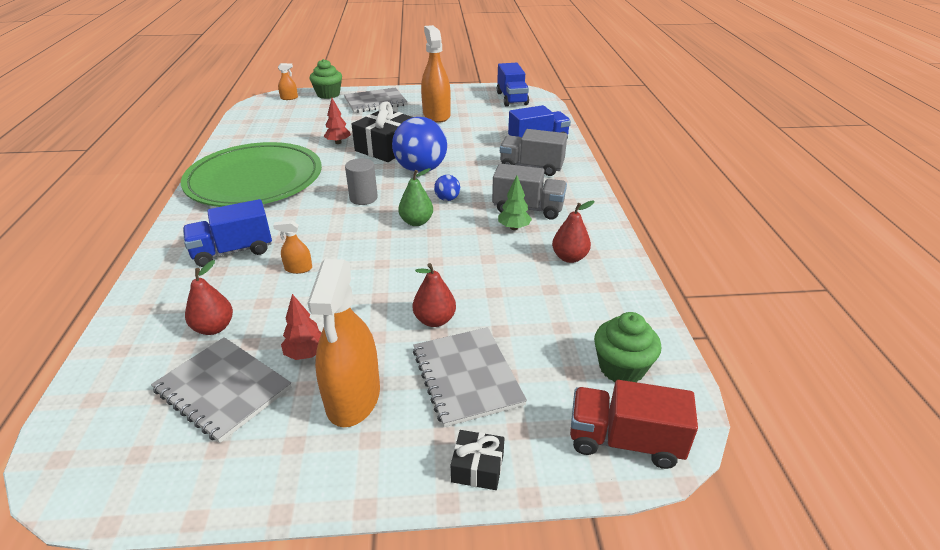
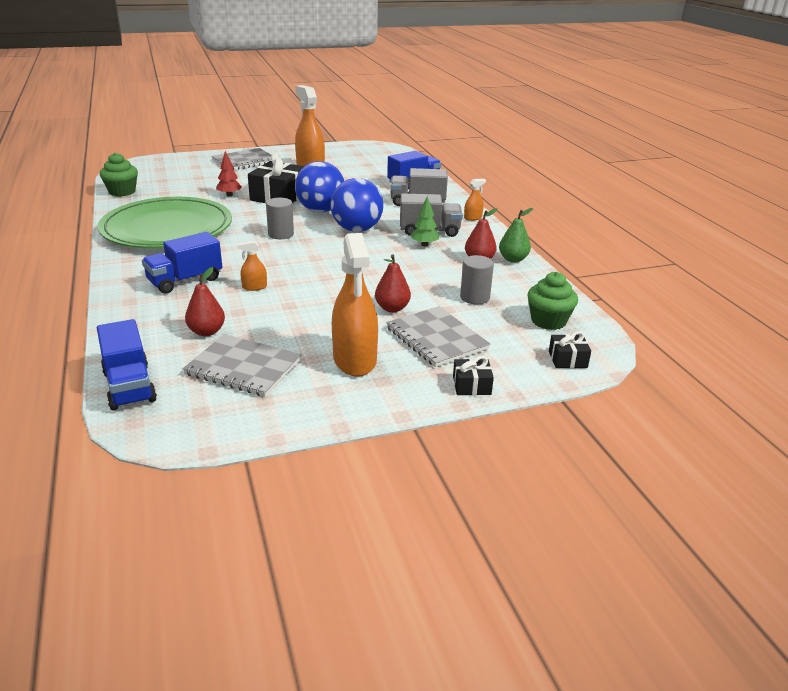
camera: 15 degrees left, 5 degrees down
orange spray bottle [278,63,298,100] -> orange spray bottle moved to [464,179,486,221]
red tree [281,294,321,360] -> none
green cupcake [310,59,342,99] -> green cupcake moved to [100,153,138,196]
green pear [398,168,433,226] -> green pear moved to [499,208,533,262]
blue ball [434,175,460,201] -> blue ball [330,178,384,232], size x2.24
blue truck [497,63,529,107] -> blue truck moved to [97,319,157,410]
red truck [570,380,698,469] -> black gift [549,331,591,368]
none -> grey cylinder [460,255,494,304]

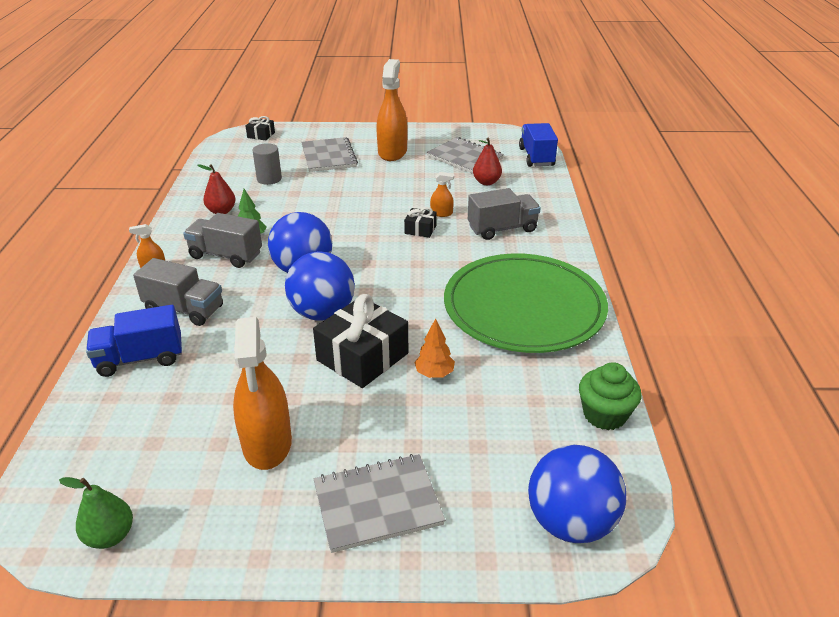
camera: 160 degrees left, 5 degrees up
blue truck [142,232,222,294] -> grey truck [468,188,541,240]
red tree [216,151,242,196] -> orange tree [414,318,455,378]
grey cylinder [266,198,294,239] -> none
red pear [375,255,411,312] -> none
black gift [453,356,494,395] -> black gift moved to [404,207,437,238]
green pear [499,208,533,262] -> green pear moved to [59,477,133,549]
green cupcake [527,272,578,330] -> none
none -> blue ball [528,445,626,543]

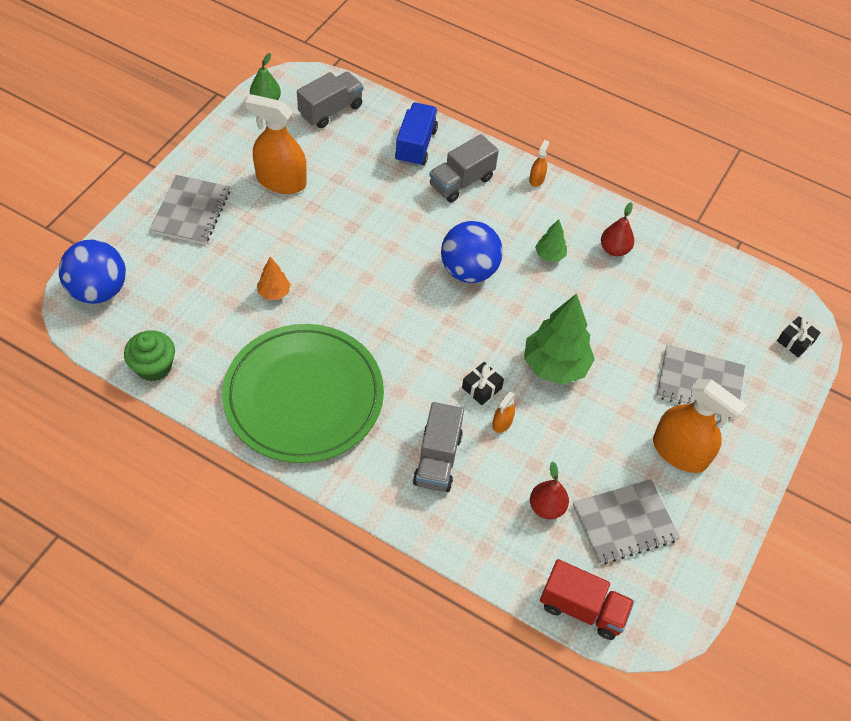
camera: 115 degrees right, 20 degrees up
grey truck [183,213,262,268] -> grey truck moved to [297,72,363,128]
grey cylinder [252,143,282,185] -> none
blue ball [285,251,355,321] -> none
black gift [313,294,408,388] -> none
blue truck [519,123,558,167] -> red truck [540,559,634,640]
none -> green tree [524,293,595,385]

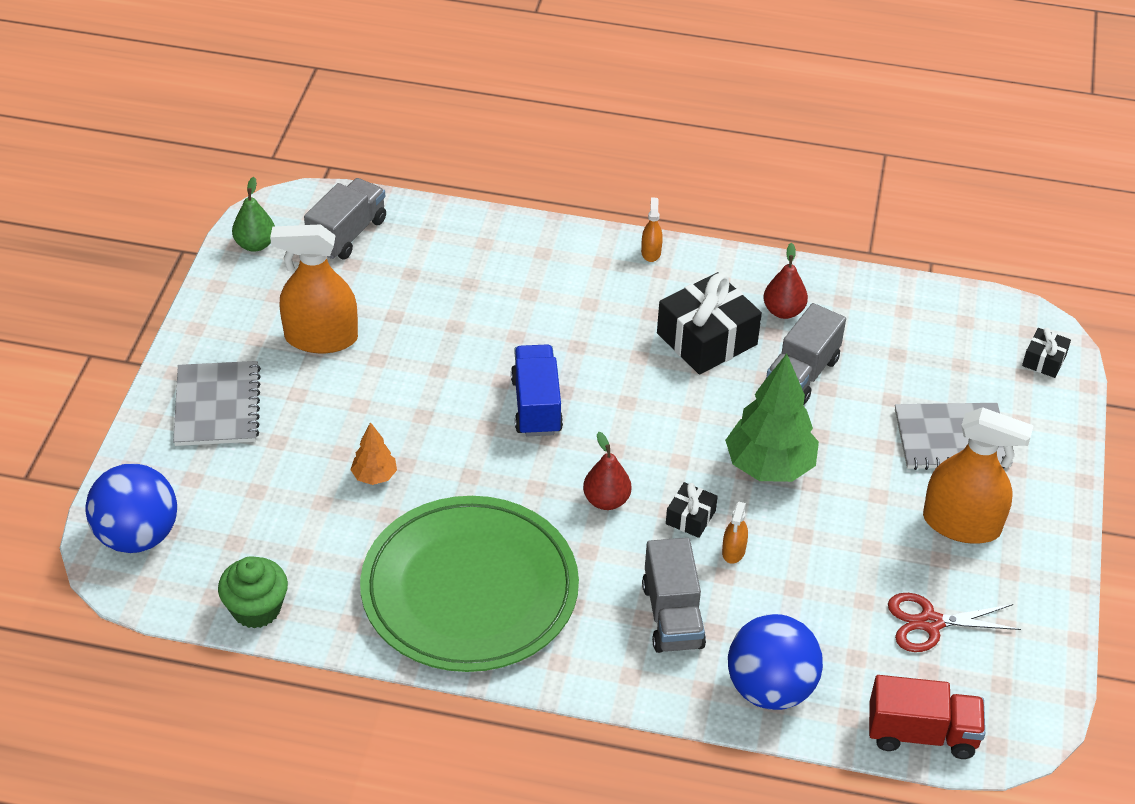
camera: 15 degrees left, 10 degrees down
blue truck [395,102,438,167] -> blue truck moved to [511,344,563,436]
grey truck [429,134,499,203] -> grey truck moved to [765,303,846,405]
blue ball [441,221,503,283] -> blue ball moved to [728,614,823,710]
red pear [530,462,569,519] -> red pear moved to [583,432,631,510]
green tree [535,219,567,262] -> black gift [657,272,762,374]
grey notebook [573,479,680,564] -> red scissors [888,593,1021,652]

